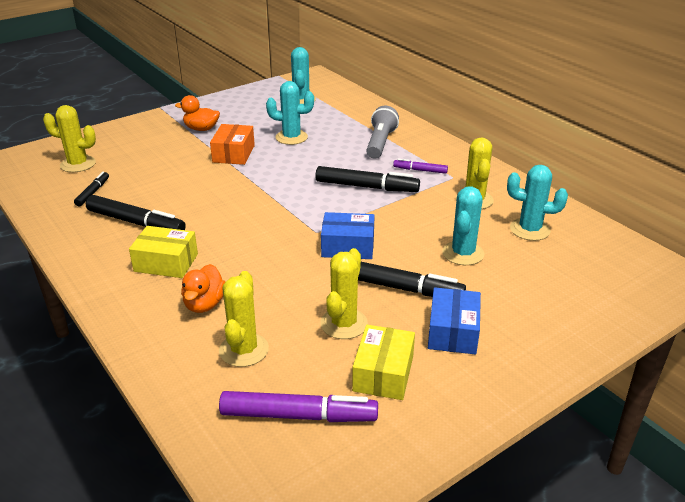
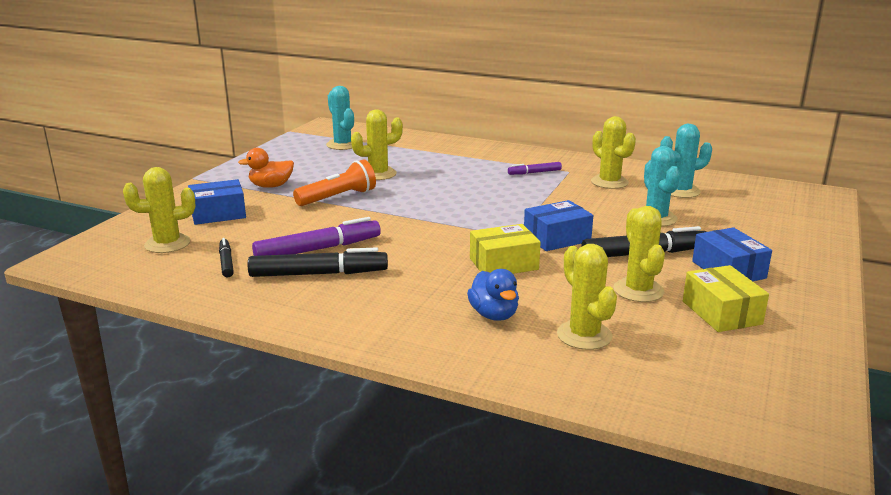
camera: 30 degrees left, 10 degrees down
yellow box [129,226,198,278] -> yellow box moved to [470,224,541,274]
orange duck [181,264,225,313] -> blue duck [467,269,519,321]
orange box [210,124,255,165] -> orange flashlight [293,159,376,206]
purple marker [219,391,378,422] -> purple marker moved to [252,217,381,256]
turquoise cactus [266,81,314,145] -> yellow cactus [351,110,403,180]
black marker [315,166,420,192] -> none
grey flashlight [366,106,399,159] -> none
none -> blue box [188,179,246,225]

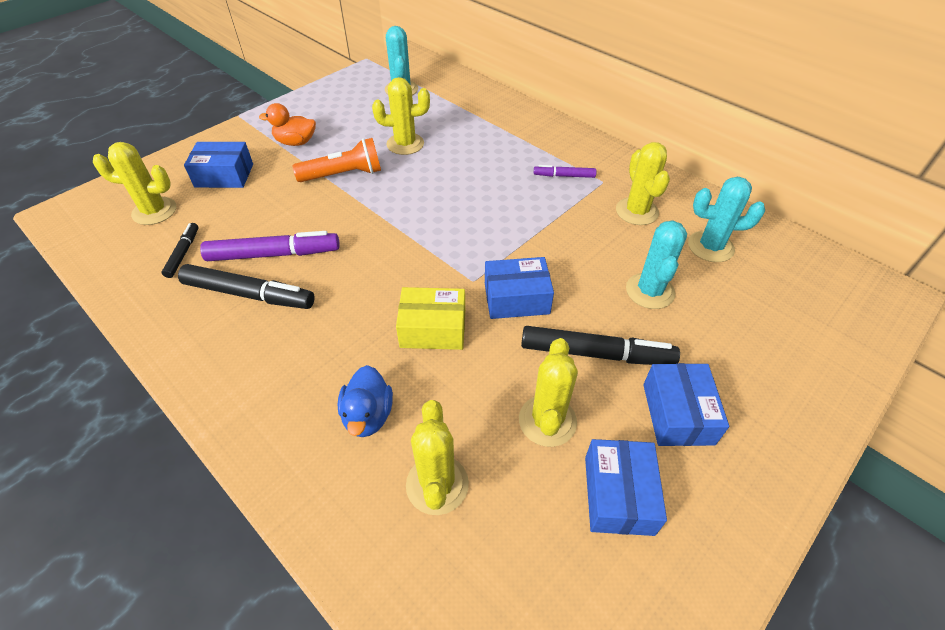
camera: 20 degrees right, 25 degrees up
yellow box [683,265,769,332] -> blue box [585,439,667,536]

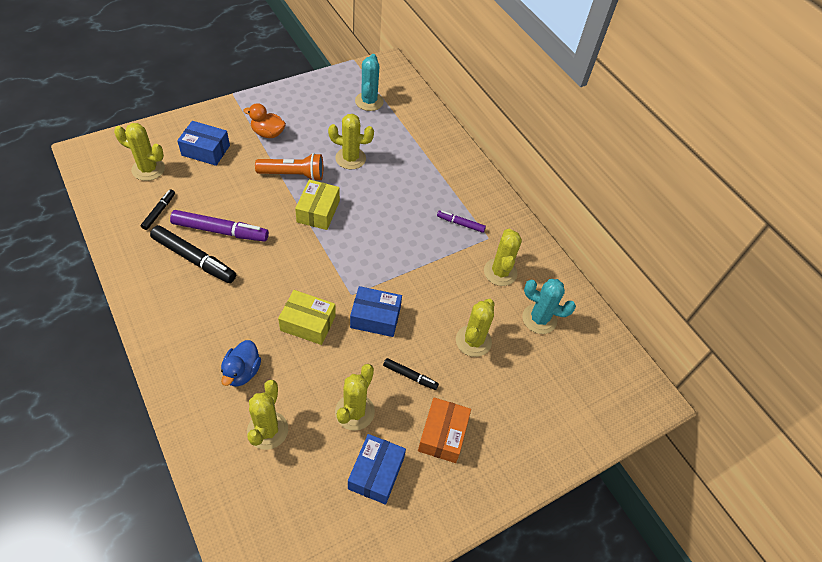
camera: 10 degrees right, 5 degrees up
black marker [521,326,680,365] -> black marker [383,358,439,390], size x0.54
turquoise cactus [626,220,687,309] -> yellow cactus [456,299,495,357]
blue box [643,363,729,446] -> orange box [418,397,471,463]
none -> yellow box [295,180,340,230]

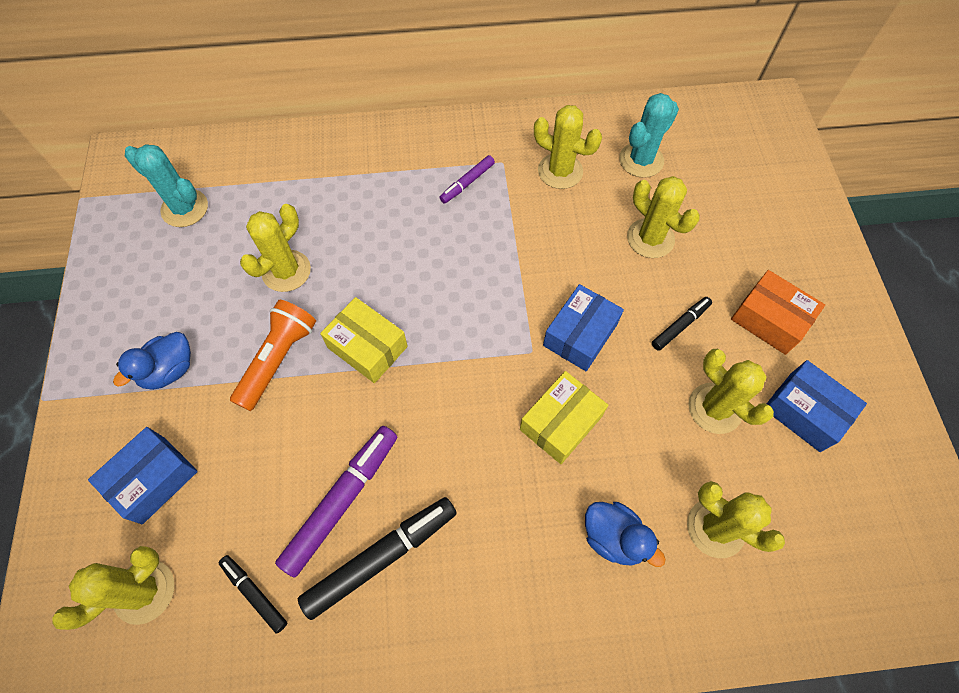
camera: 60 degrees left, 10 degrees up
orange duck [243,103,286,138] -> blue duck [113,332,191,390]

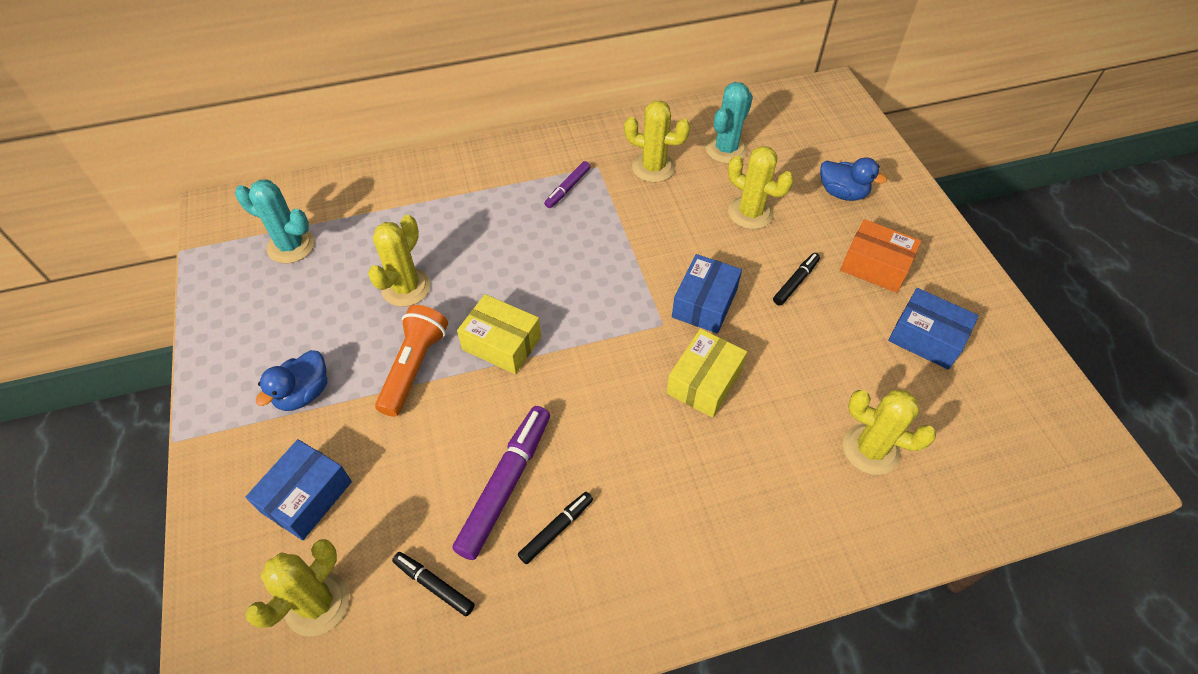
camera: 10 degrees left, 10 degrees down
black marker [298,497,457,620] -> black marker [518,492,593,564], size x0.54
blue duck [585,502,666,567] -> blue duck moved to [820,157,887,201]
yellow cactus [688,349,774,434] -> none

